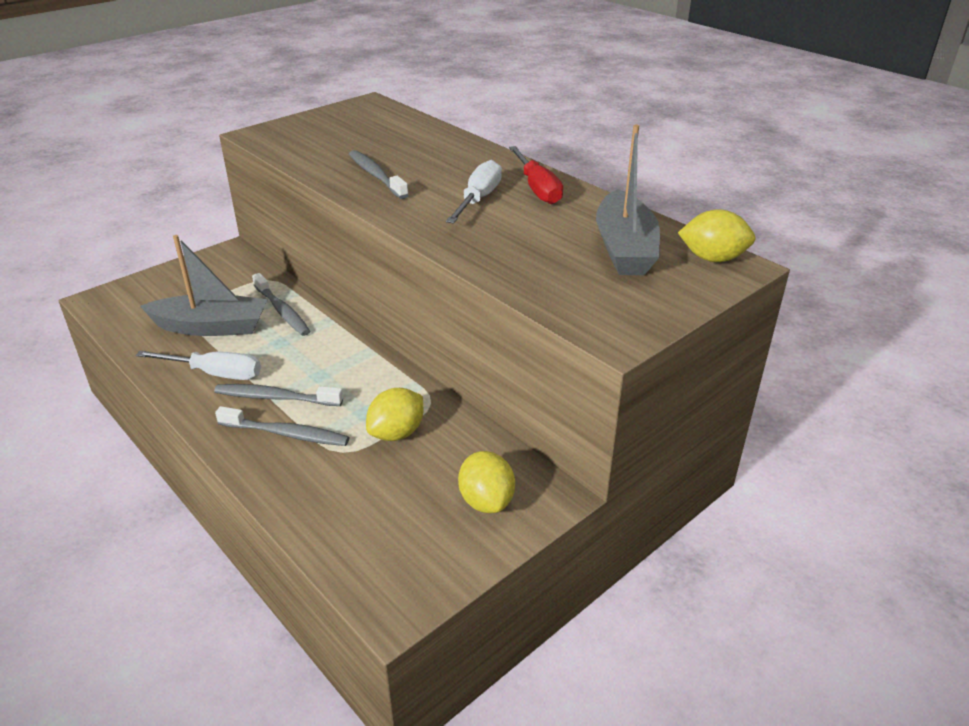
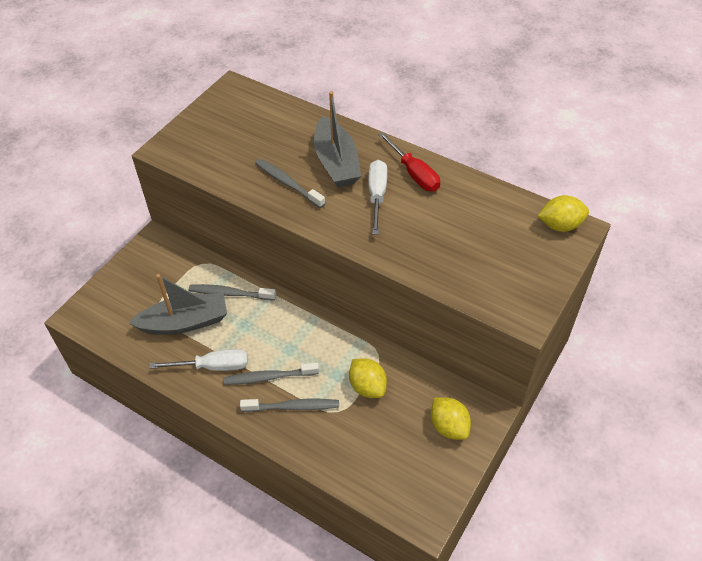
camera: 15 degrees left, 15 degrees up
grey toothbrush [252,273,310,336] -> grey toothbrush turned 150 degrees clockwise [189,284,276,301]
yellow lemon [366,388,423,441] -> yellow lemon turned 60 degrees counterclockwise [349,358,387,398]
grey boat [596,125,660,275] -> grey boat moved to [314,92,361,188]

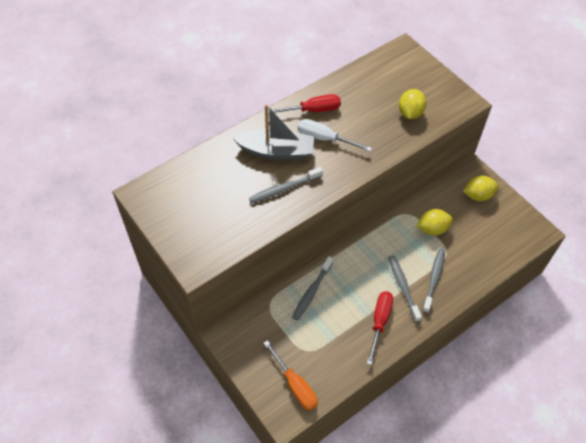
camera: 70 degrees left, 5 degrees up
grey boat [128,274,227,335] -> none
white screwdriver [150,349,248,371] -> red screwdriver [367,291,393,365]
grey toothbrush [223,362,319,385] -> grey toothbrush turned 150 degrees clockwise [388,255,422,322]
yellow lemon [538,195,589,232] -> yellow lemon moved to [399,89,426,119]
none -> orange screwdriver [263,340,318,410]

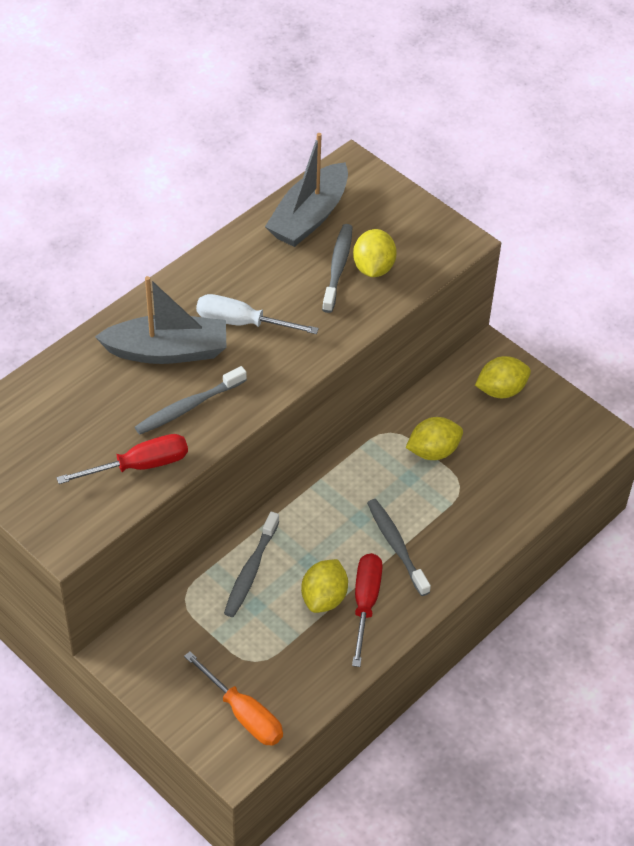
camera: 10 degrees left, 5 degrees down
red screwdriver [268,94,341,114] -> red screwdriver moved to [56,434,188,484]
grey toothbrush [422,248,445,313] -> grey toothbrush moved to [322,224,353,313]
none -> grey boat [265,133,348,247]
none -> yellow lemon [301,559,348,613]

